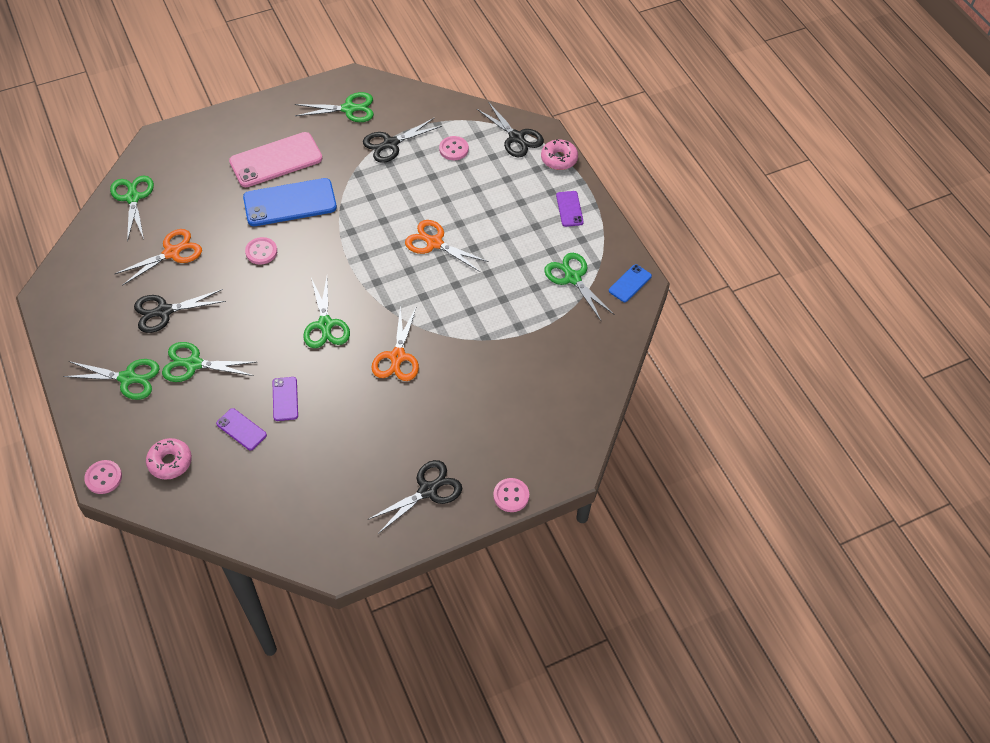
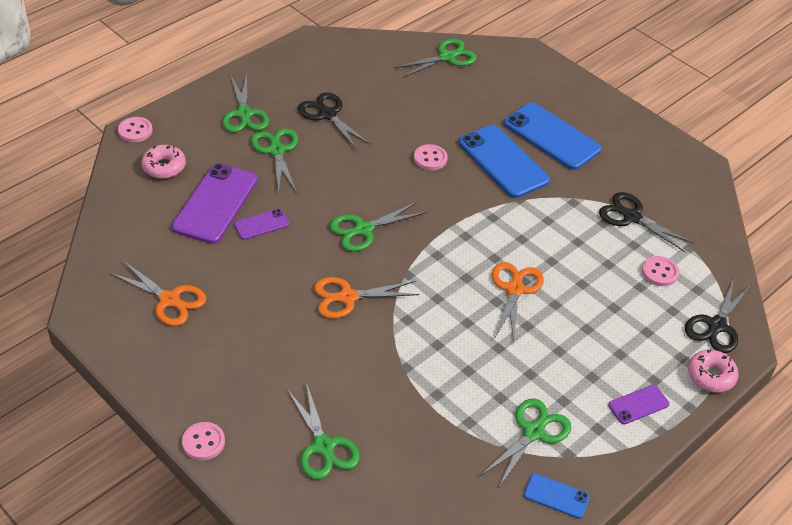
camera: 70 degrees right, 10 degrees down
orange scissors [115,229,202,286] -> orange scissors moved to [109,261,206,326]
purple phone [216,408,267,450] -> purple phone [172,163,258,244], size x2.02
pink phone [229,132,323,187] -> blue phone [504,102,602,170]
green scissors [295,92,374,122] -> green scissors moved to [287,382,360,479]
black scissors [367,460,462,534] -> none

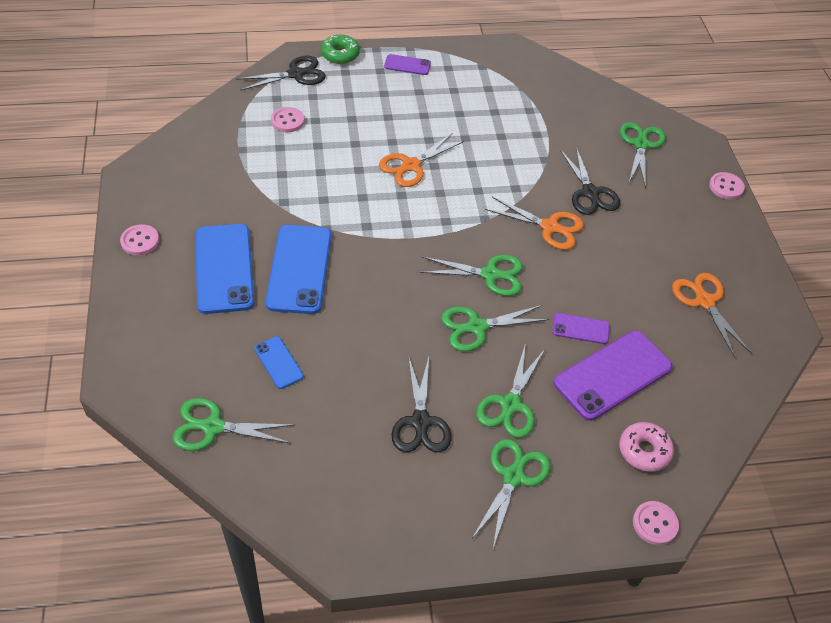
camera: 145 degrees left, 5 degrees up
pink button [414,144,448,170] -> pink button moved to [120,224,159,256]
green scissors [481,398,572,489] -> green scissors moved to [441,305,549,352]
blue phone [524,473,590,519] -> blue phone moved to [254,336,304,389]
black scissors [599,192,694,252] -> black scissors moved to [560,147,620,215]
pink donut [688,349,739,392] -> green donut [321,35,360,64]

